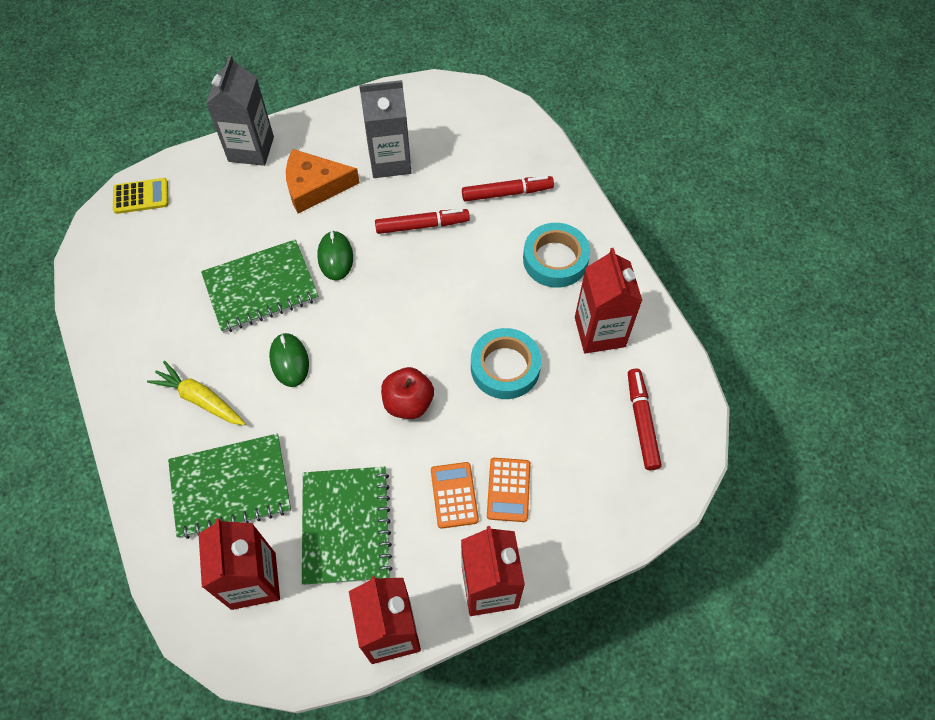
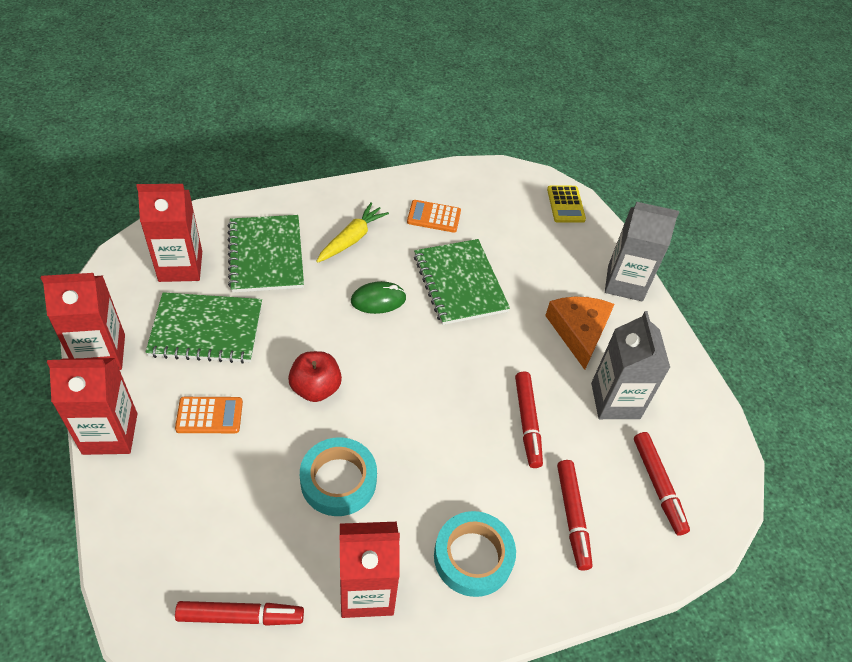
camera: 90 degrees right, 10 degrees down
green mouse [317,231,353,280] -> none
orange calculator [487,458,530,522] -> orange calculator moved to [407,200,461,233]
none -> red marker [634,432,690,536]

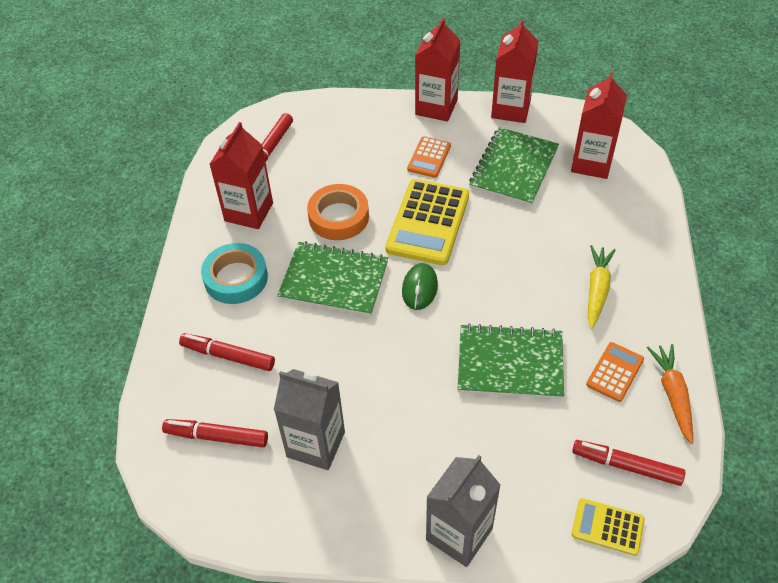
camera: 120 degrees right, 0 degrees up
green notebook [228,215,304,293] -> green notebook moved to [277,241,388,316]
red apple [288,351,342,402] -> yellow calculator [385,179,469,265]
turquoise tape [300,437,377,516] -> orange tape [307,184,369,240]
yellow carrot [316,202,389,263] -> yellow carrot turned 135 degrees counterclockwise [588,245,615,329]
green mouse [351,281,407,314] -> green mouse moved to [402,263,438,310]
red marker [515,372,543,468] -> red marker moved to [572,440,685,486]
orange cheese [545,297,614,370] -> none
none -> orange carrot [647,344,693,444]

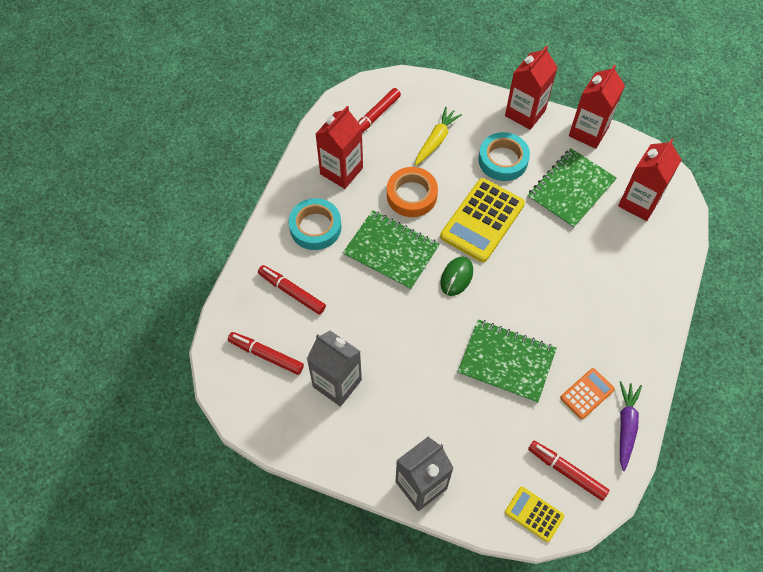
camera: 15 degrees right, 10 degrees up
orange calculator [407,136,451,178] -> turquoise tape [478,132,530,181]
yellow carrot [588,245,615,329] -> yellow carrot moved to [415,107,462,166]
orange carrot [647,344,693,444] -> purple carrot [620,381,642,471]

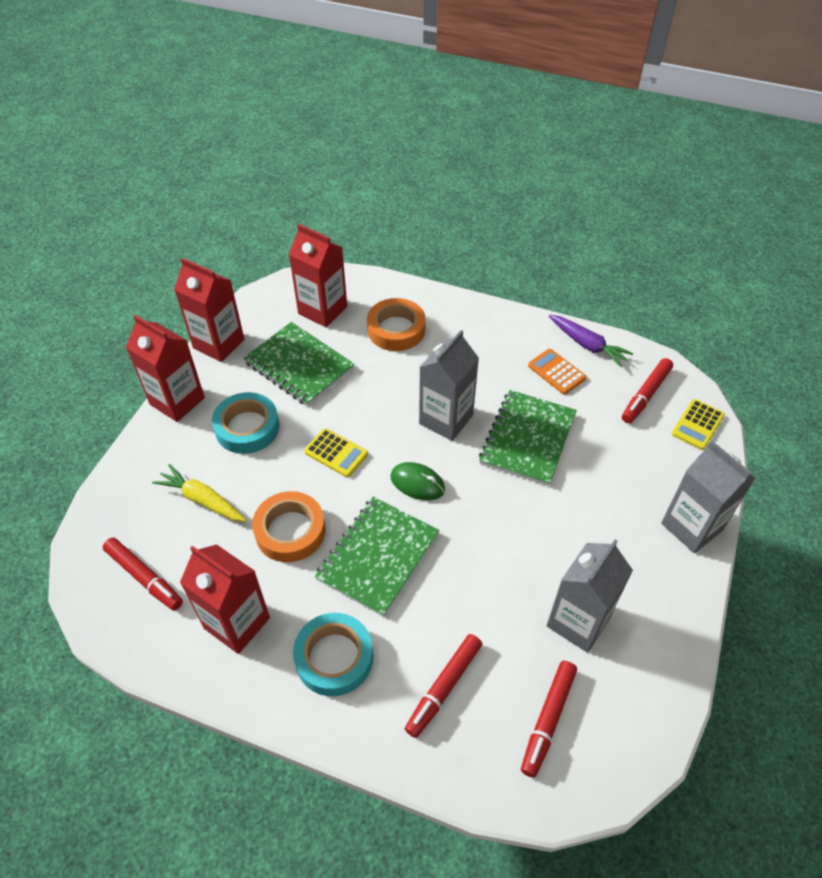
camera: 90 degrees left, 10 degrees down
yellow calculator [440,178,525,262] -> yellow calculator [304,428,368,477], size x0.53
purple carrot [620,381,642,471] -> purple carrot turned 150 degrees counterclockwise [549,315,634,367]
none -> orange tape [367,298,426,351]
none -> grey carton [419,330,479,441]

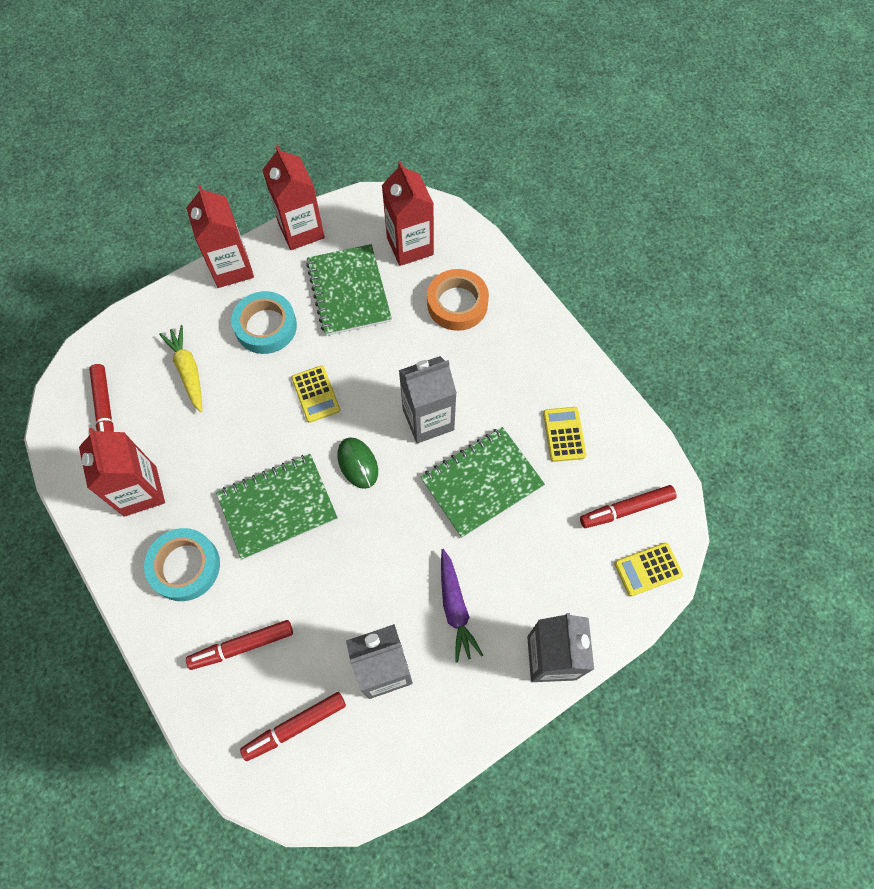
camera: 35 degrees right, 15 degrees up
orange tape [252,491,326,562] -> none
orange calculator [528,349,586,395] -> yellow calculator [543,407,587,462]
purple carrot [549,315,634,367] -> purple carrot moved to [441,549,483,663]

